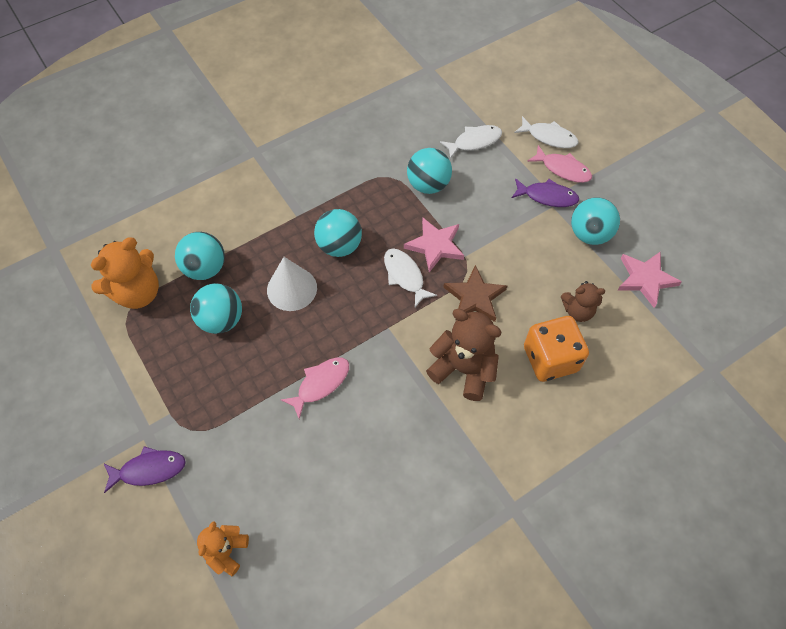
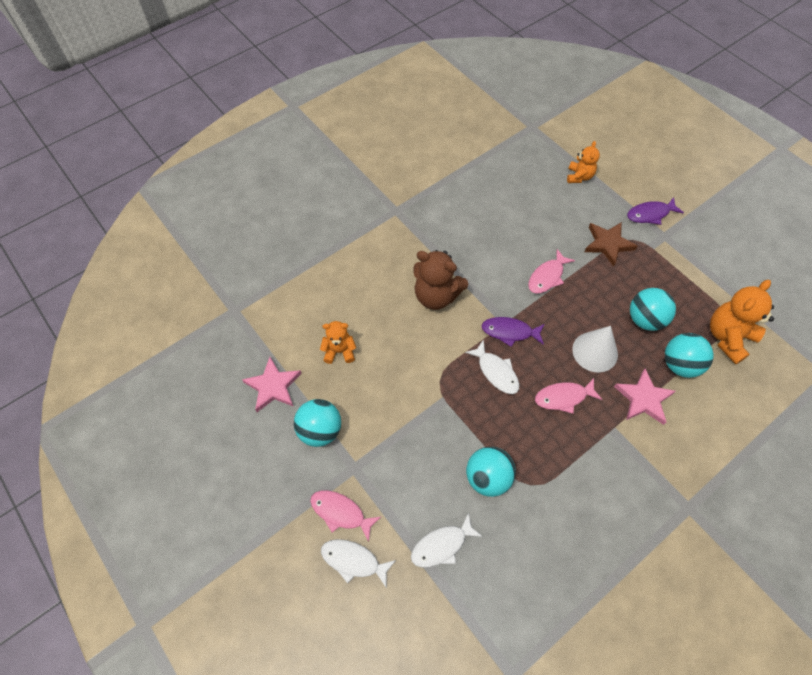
camera: 175 degrees right, 0 degrees up
turquoise ball [314,209,362,257] -> pink fish [535,378,603,414]
pink star [404,218,464,272] -> pink star moved to [614,369,676,425]
brown star [443,265,507,322] -> brown star moved to [584,222,638,267]
purple fish [512,178,579,207] -> purple fish moved to [481,317,545,347]
orange dice [524,316,589,382] -> none
brown teddy bear [561,281,605,322] -> orange teddy bear [320,321,356,364]

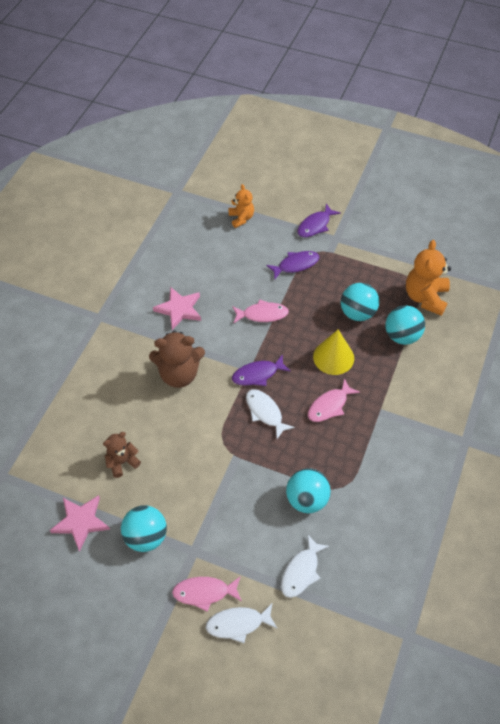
camera: 30 degrees left, 5 degrees down
orange teddy bear [320,321,356,364] -> brown teddy bear [103,432,141,478]
white fish [465,339,520,394] -> white fish turned 150 degrees counterclockwise [246,389,295,439]
pink fish [528,249,575,294] -> pink fish turned 105 degrees counterclockwise [232,299,289,324]
white cone [572,326,618,373] -> yellow cone [313,330,354,375]
brown star [584,222,638,267] -> purple fish [266,251,320,279]
pink star [614,369,676,425] -> pink star moved to [153,287,201,330]

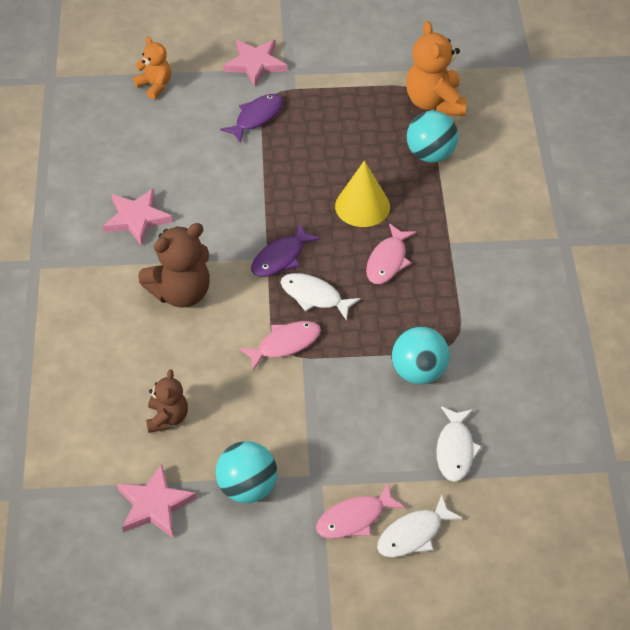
camera: 25 degrees left, 5 degrees down
brown teddy bear [103,432,141,478] -> brown teddy bear turned 150 degrees clockwise [146,369,188,433]
pink fish [232,299,289,324] -> pink fish moved to [239,321,321,371]
purple fish [297,203,341,237] -> pink star [223,40,287,87]
turquoise ball [341,283,379,321] -> none

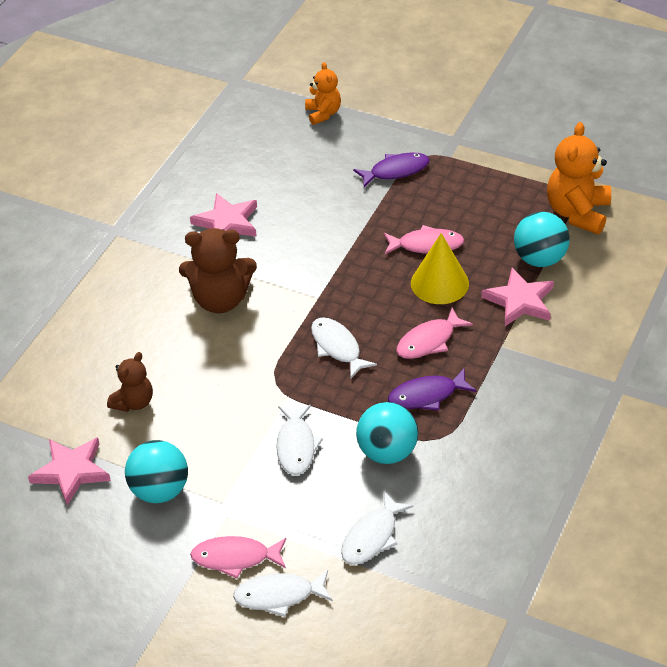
camera: 30 degrees right, 5 degrees down
pink star [223,40,287,87] -> pink star moved to [481,268,554,326]
pink fish [239,321,321,371] -> pink fish moved to [384,225,464,254]
purple fish [251,223,321,277] -> purple fish moved to [388,369,477,411]
none -> white fish [277,405,323,475]

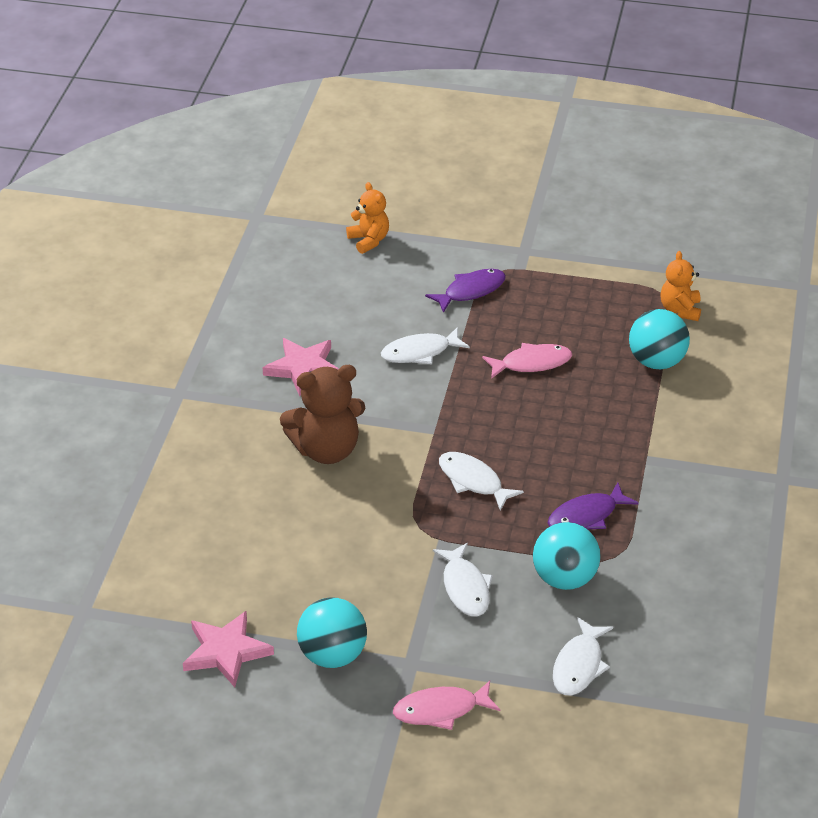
camera: 15 degrees left, 5 degrees down
brown teddy bear [107,352,153,412] -> none
white fish [233,570,333,617] -> white fish moved to [381,327,470,364]
pink fish [396,308,473,359] -> none
yellow cone [411,233,469,304] -> none
pink star [481,268,554,326] -> none
orange teddy bear [547,122,611,234] -> orange teddy bear [660,251,701,321], size x0.60

